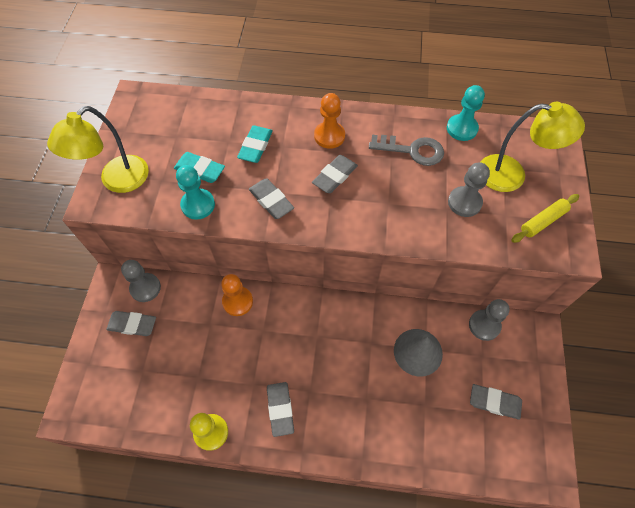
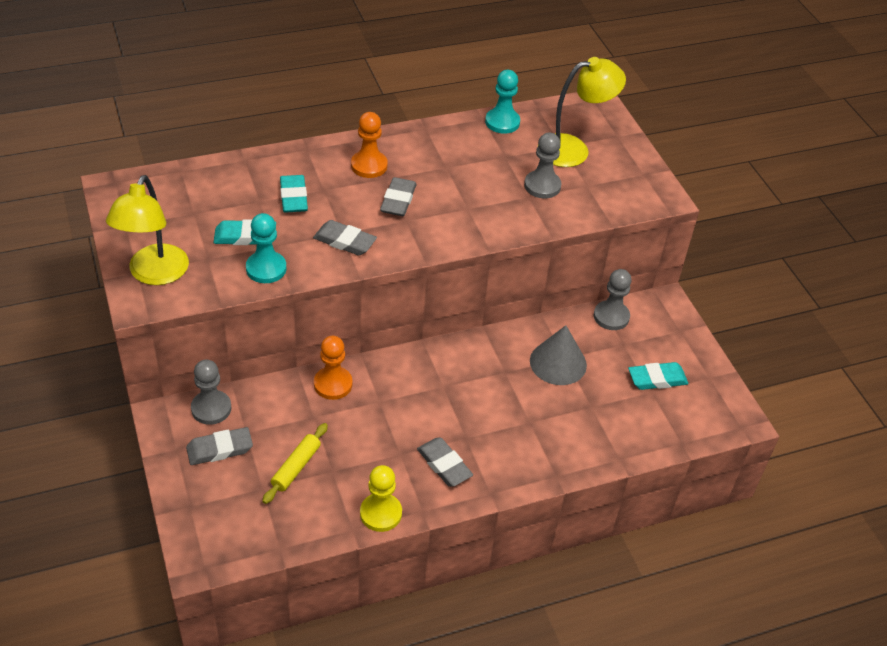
camera: 30 degrees left, 15 degrees down
grey key [369,135,444,166] -> none
grey eraser [470,384,522,420] -> turquoise eraser [628,362,688,390]
yellow rolling pin [511,194,579,243] -> yellow rolling pin moved to [262,423,328,504]

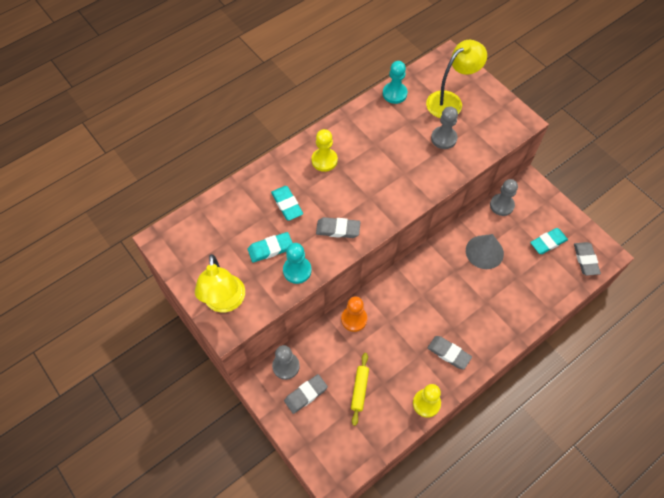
camera: 15 degrees left, 15 degrees up
orange pawn [351,112,388,178] -> yellow pawn [312,129,338,172]
grey eraser [380,177,417,216] -> grey eraser moved to [574,242,601,276]

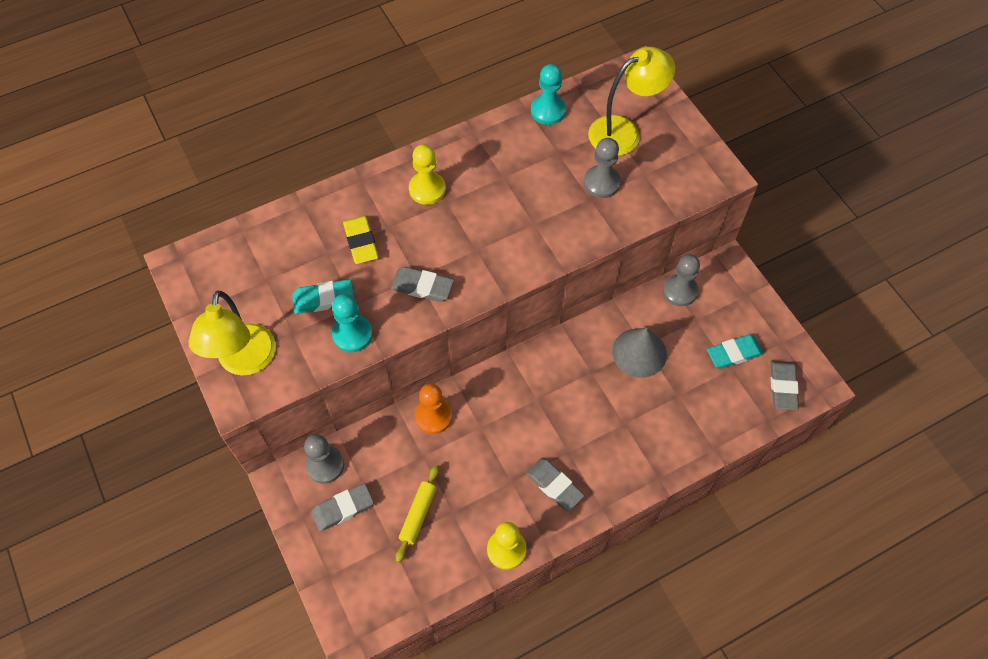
camera: 10 degrees right, 0 degrees up
turquoise eraser [271,186,303,221] -> yellow eraser [343,216,379,264]

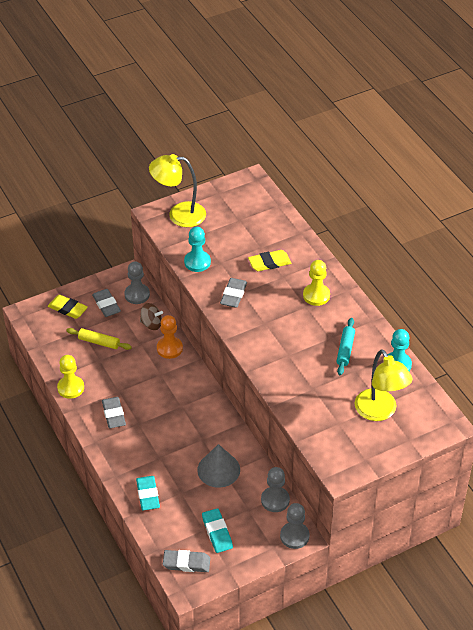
camera: 90 degrees right, 15 degrees down
turquoise eraser [292,279,354,314] -> turquoise eraser moved to [136,476,160,510]
grey eraser [526,458,585,511] -> grey eraser turned 60 degrees counterclockwise [102,397,126,428]
grey pawn [584,138,621,198] -> grey pawn moved to [280,503,309,549]
none -> yellow eraser [48,295,88,319]
none -> brown spinning top [140,303,163,330]
none -> turquoise rolling pin [337,318,355,375]

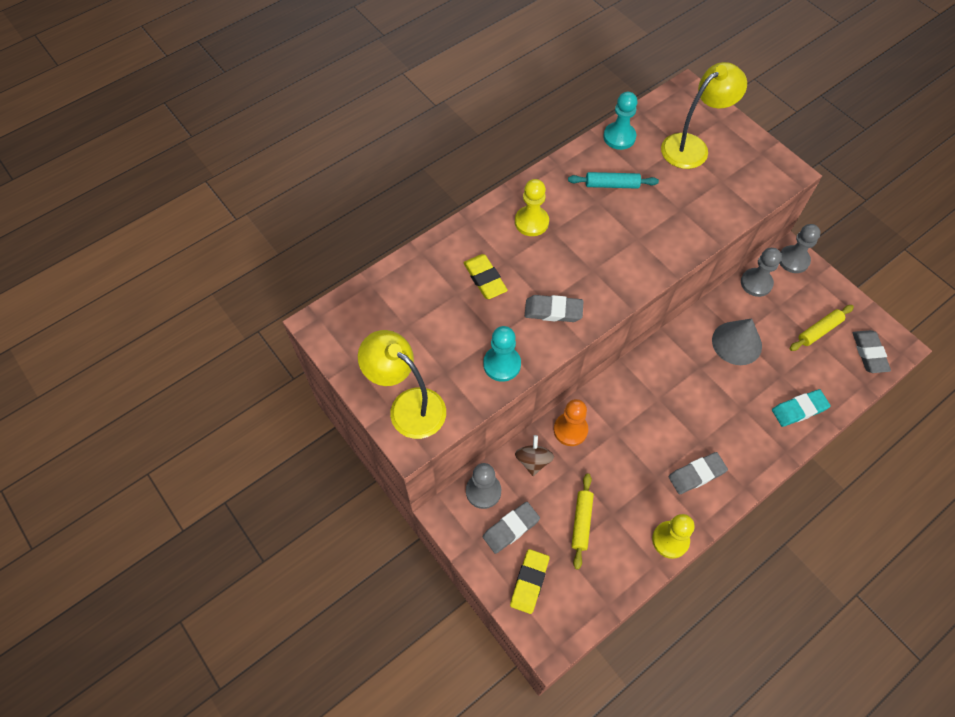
camera: 100 degrees left, 15 degrees up
yellow lamp [149,154,206,227] -> yellow lamp turned 135 degrees clockwise [358,330,446,439]
turquoise eraser [202,508,233,553] -> yellow rolling pin [790,305,854,351]

